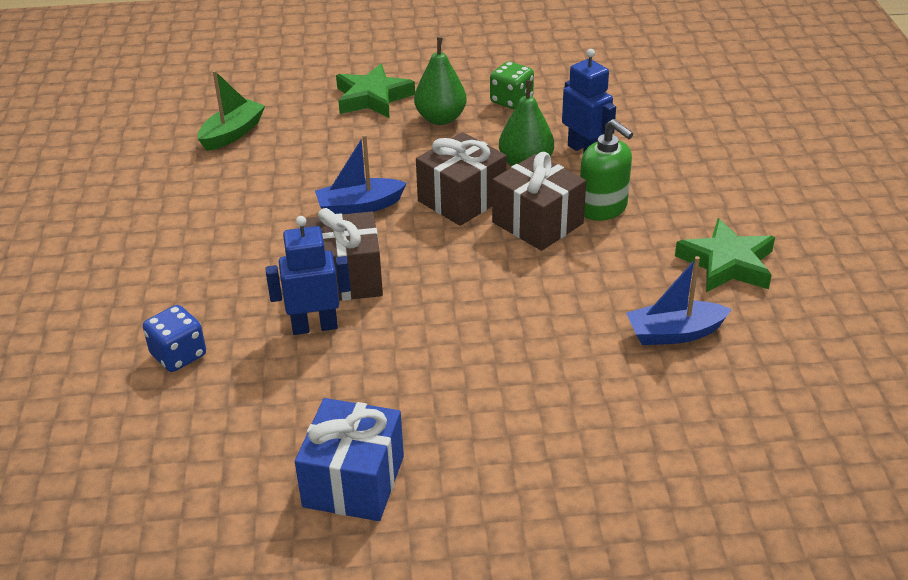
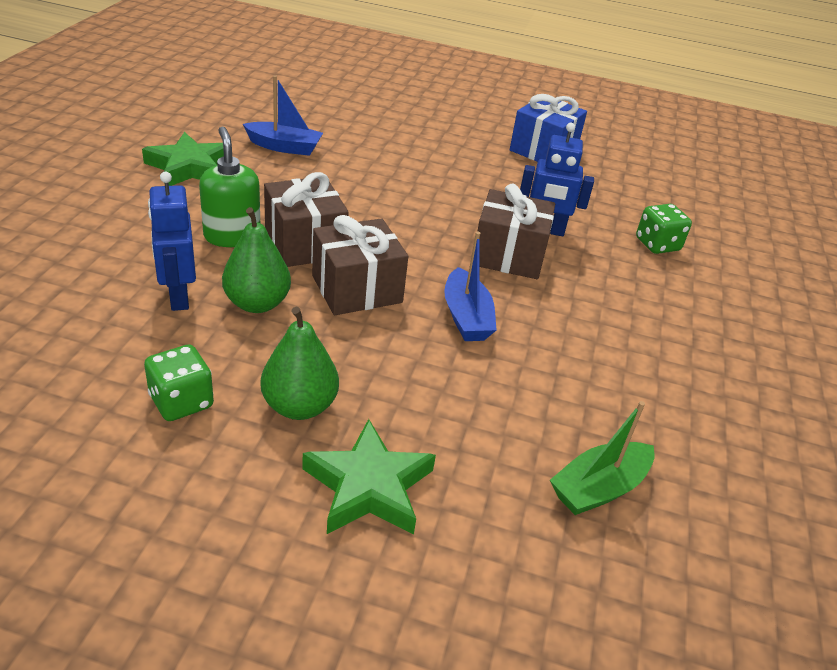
camera: 165 degrees left, 0 degrees up
blue dice [143,305,206,372] -> green dice [636,204,692,254]
blue boat [315,134,407,214] -> blue boat turned 75 degrees clockwise [444,232,497,341]

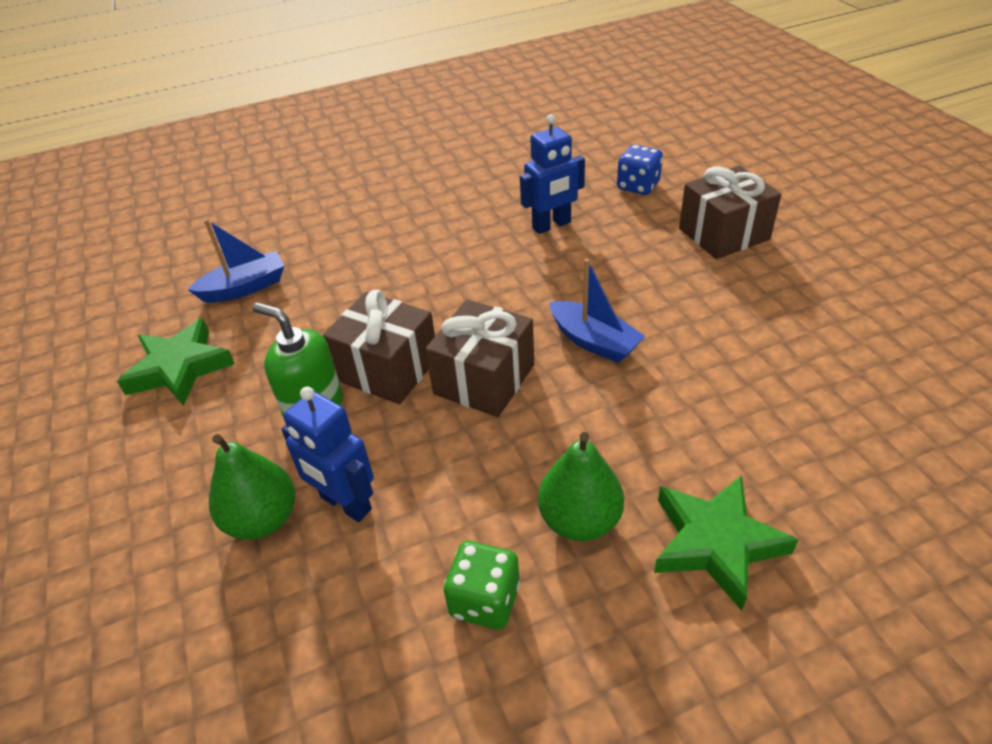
camera: 30 degrees left, 5 degrees up
green pear [222,207,291,313] -> green pear moved to [209,434,295,540]
brown gift [477,184,555,279] -> brown gift moved to [679,166,782,259]
blue gift [510,94,587,162] -> none
green boat [550,401,654,515] -> none
green dice [636,204,692,254] -> blue dice [617,145,663,195]

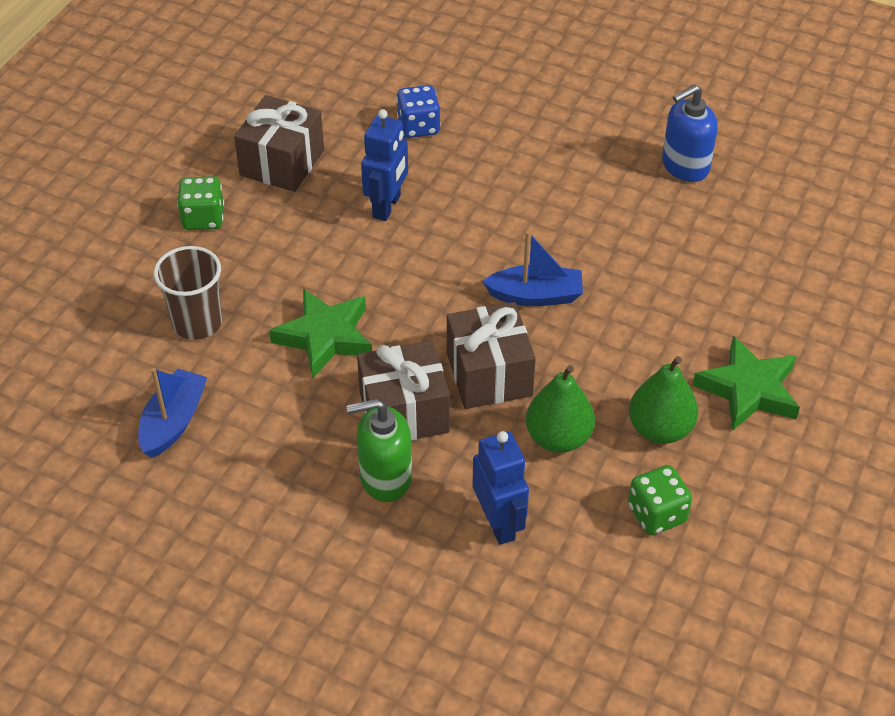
camera: 45 degrees left, 5 degrees up
green star [117,318,235,406] -> green star moved to [269,288,372,378]
green pear [209,434,295,540] -> green pear moved to [526,365,595,453]
blue robot [281,387,374,522] -> blue robot turned 105 degrees counterclockwise [473,431,529,545]
brown gift [679,166,782,259] -> brown gift moved to [234,95,324,192]
none -> brown cup [154,246,222,340]
none -> green dice [177,176,224,230]
none -> blue soap dispenser [662,84,718,182]

